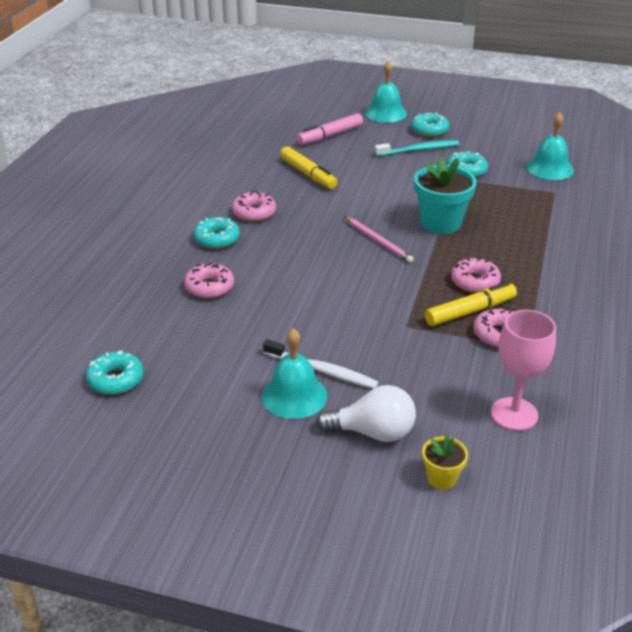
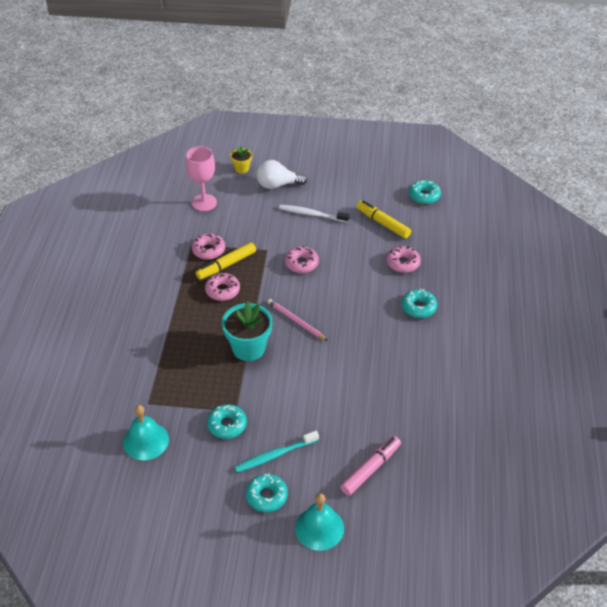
camera: 170 degrees right, 10 degrees up
pink donut [232,191,276,222] -> pink donut moved to [285,246,319,273]
turquoise bell [262,328,327,419] -> none
yellow marker [280,147,337,189] -> yellow marker moved to [356,200,411,239]

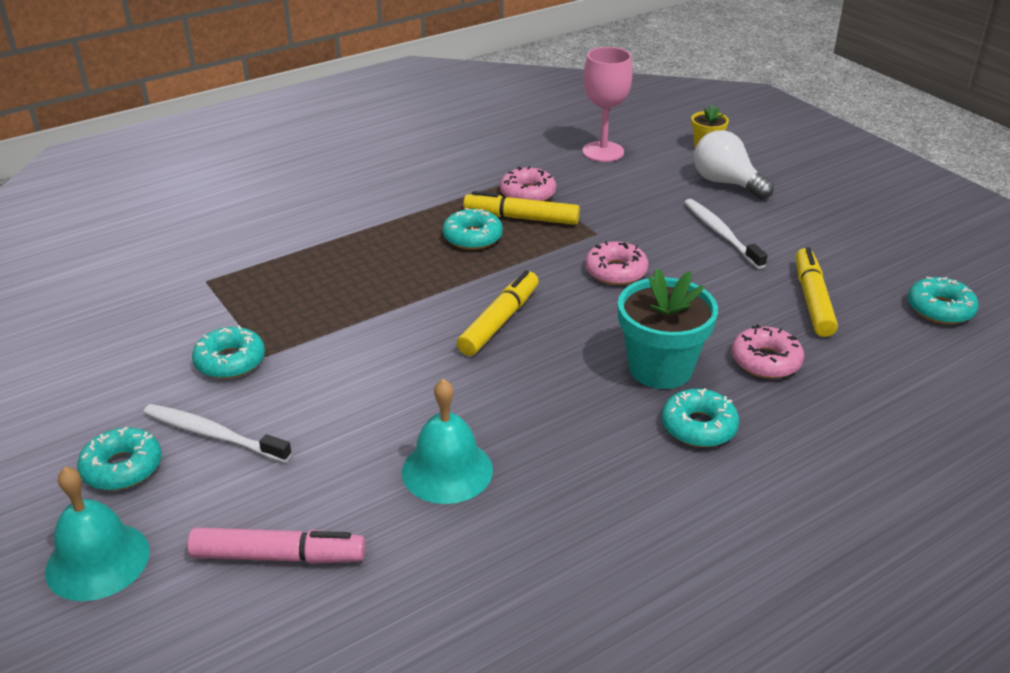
camera: 50 degrees right, 10 degrees down
turquoise bell [123,405,169,460] -> turquoise bell moved to [402,379,493,504]
pink donut [205,273,240,301] -> turquoise donut [442,208,503,250]
turquoise flower pot [222,302,272,361] -> turquoise flower pot moved to [618,268,718,389]
turquoise toothbrush [234,431,319,472] -> white toothbrush [143,404,292,463]
pink pencil [267,299,328,341] -> yellow marker [457,270,539,356]

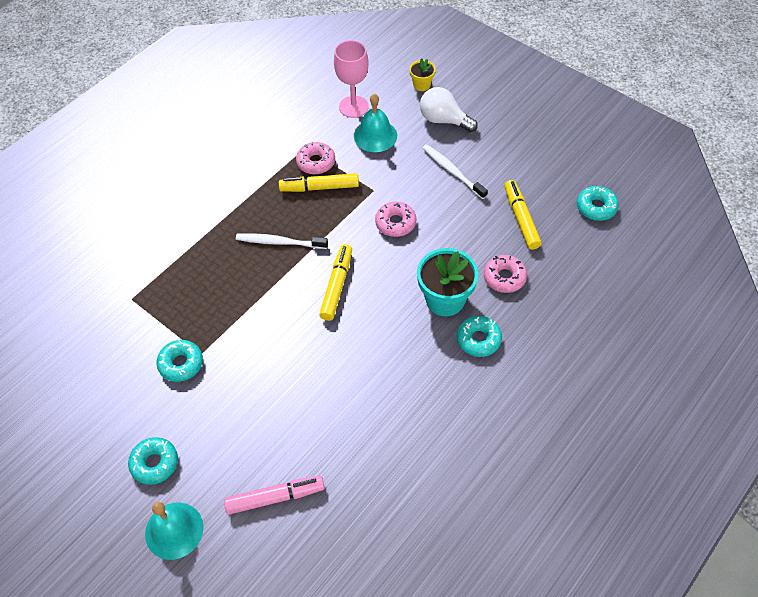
camera: 15 degrees left, 20 degrees up
white toothbrush [143,404,292,463] -> white toothbrush moved to [236,233,328,249]
turquoise bell [402,379,493,504] -> turquoise bell moved to [354,94,397,152]
turquoise donut [442,208,503,250] -> none

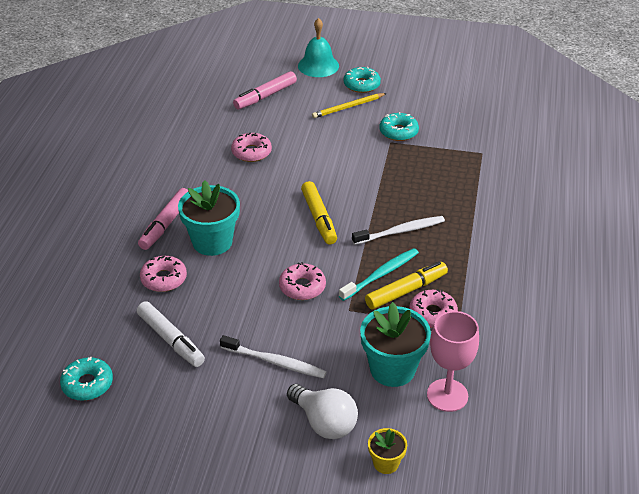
camera: 150 degrees right, 15 degrees down
turquoise bell [354,94,397,152] -> turquoise flower pot [360,302,431,387]
white light bulb [420,87,478,132] -> white light bulb turned 45 degrees clockwise [287,384,358,439]
turquoise donut [457,316,502,357] -> pink marker [138,188,188,250]
yellow marker [504,180,542,250] -> white marker [137,301,205,367]
none -> pink donut [231,132,272,162]
none -> yellow pencil [312,93,387,118]
none -> turquoise toothbrush [339,248,419,301]

